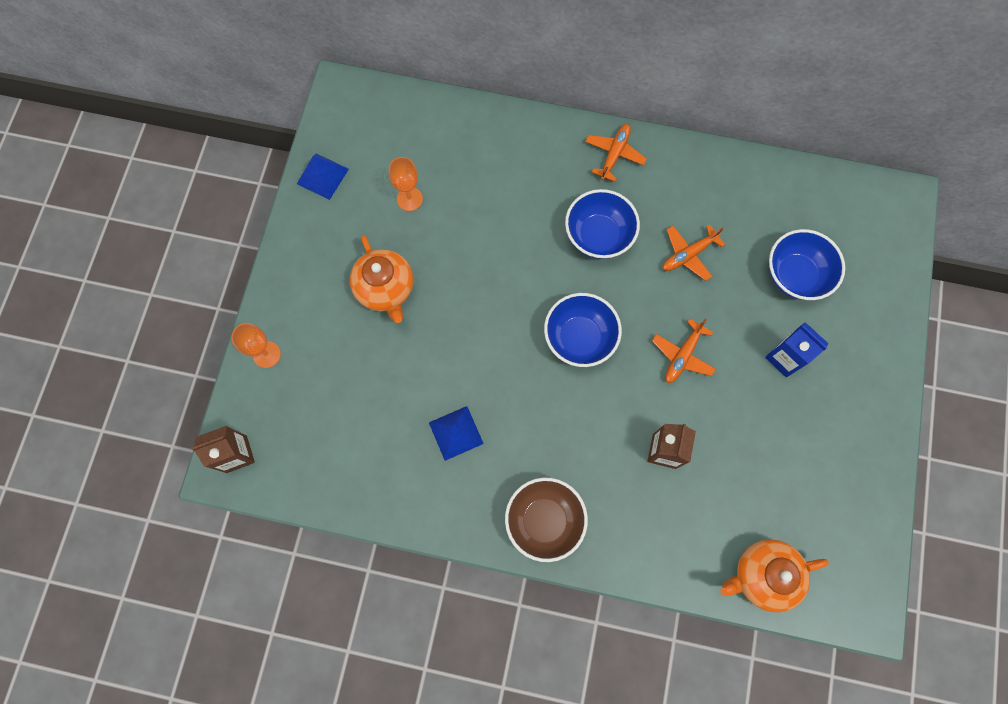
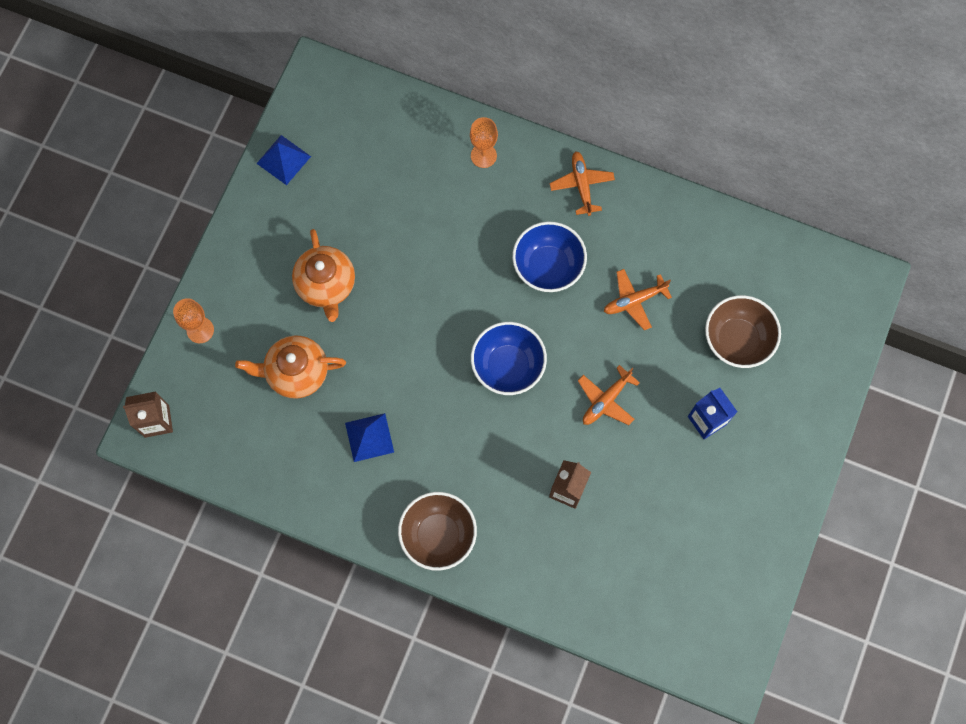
camera: 10 degrees right, 0 degrees up
orange goblet [389,157,423,211] -> orange goblet moved to [470,117,498,168]
orange plane [585,124,647,182] -> orange plane turned 45 degrees counterclockwise [550,152,615,216]
orange teapot [721,539,829,613] -> orange teapot moved to [235,336,346,399]
blue bowl [769,229,845,300] -> brown bowl [705,295,781,368]

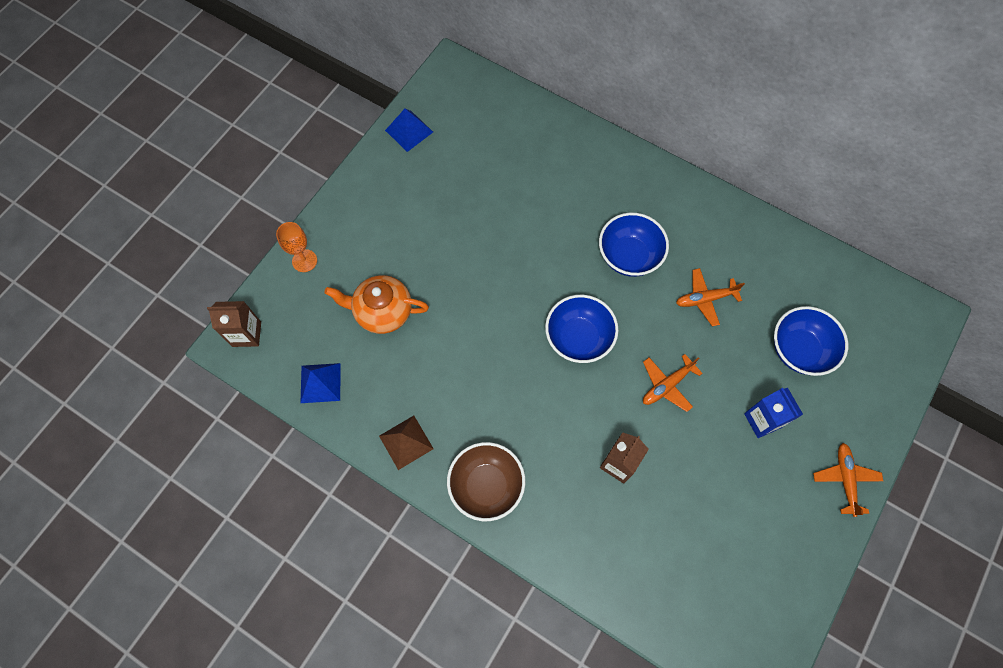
camera: 10 degrees right, 5 degrees down
orange teapot [292,229,355,322] -> none
blue pyramid [345,413,394,462] -> blue pyramid moved to [301,363,341,403]
orange goblet [470,117,498,168] -> none
orange plane [550,152,615,216] -> orange plane moved to [813,443,883,517]
brown bowl [705,295,781,368] -> blue bowl [774,306,848,376]
none -> brown pyramid [379,416,434,470]

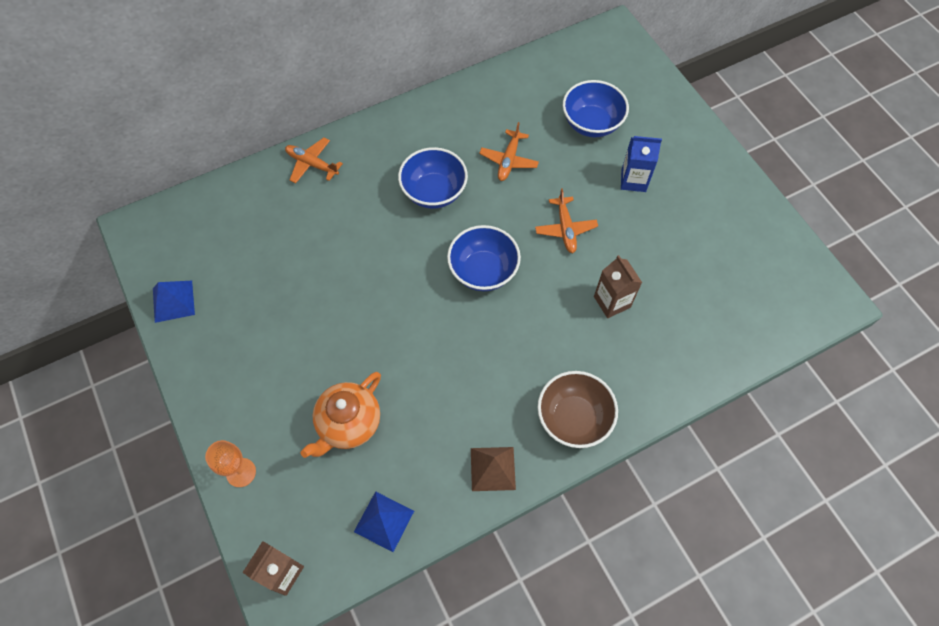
camera: 60 degrees left, 5 degrees down
orange plane [813,443,883,517] -> orange plane moved to [285,138,343,183]

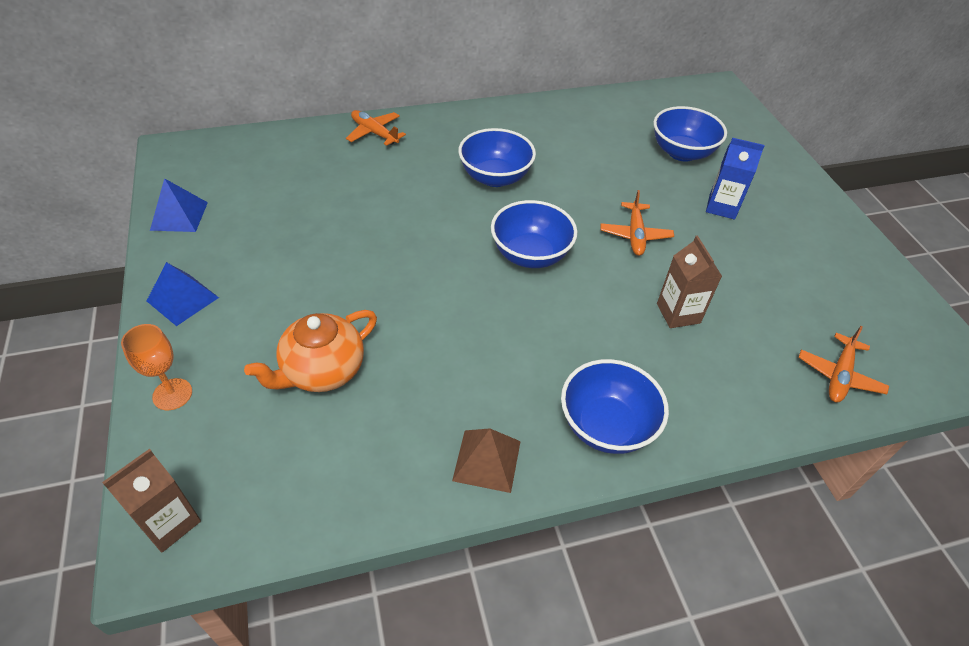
camera: 10 degrees right, 15 degrees down
blue pyramid [354,491,414,552] -> blue pyramid moved to [147,262,219,326]
orange plane [479,122,539,181] -> orange plane moved to [799,326,889,402]
brown bowl [538,371,618,448] -> blue bowl [561,359,669,454]

